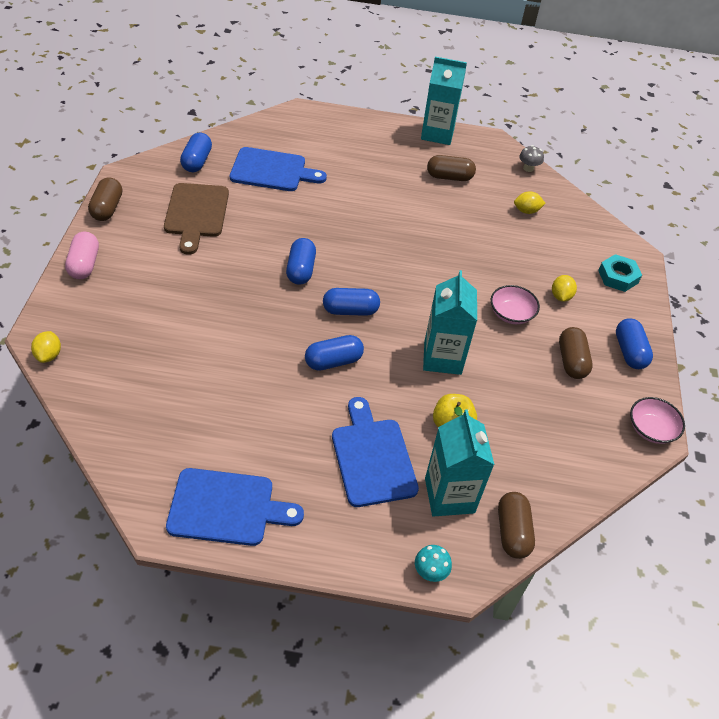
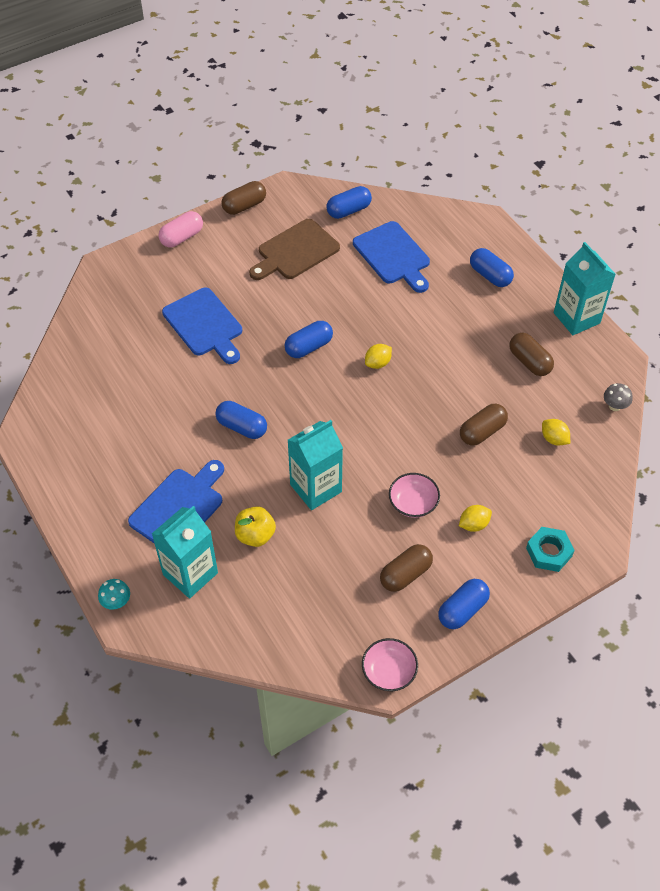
camera: 55 degrees right, 5 degrees up
yellow lemon [31,331,61,363] -> yellow lemon moved to [365,344,392,369]
blue cutting board [166,468,304,546] -> blue cutting board moved to [162,287,242,364]
blue capsule [323,288,380,316] -> blue capsule moved to [470,248,514,287]
brown capsule [498,492,535,559] -> brown capsule moved to [460,404,508,446]

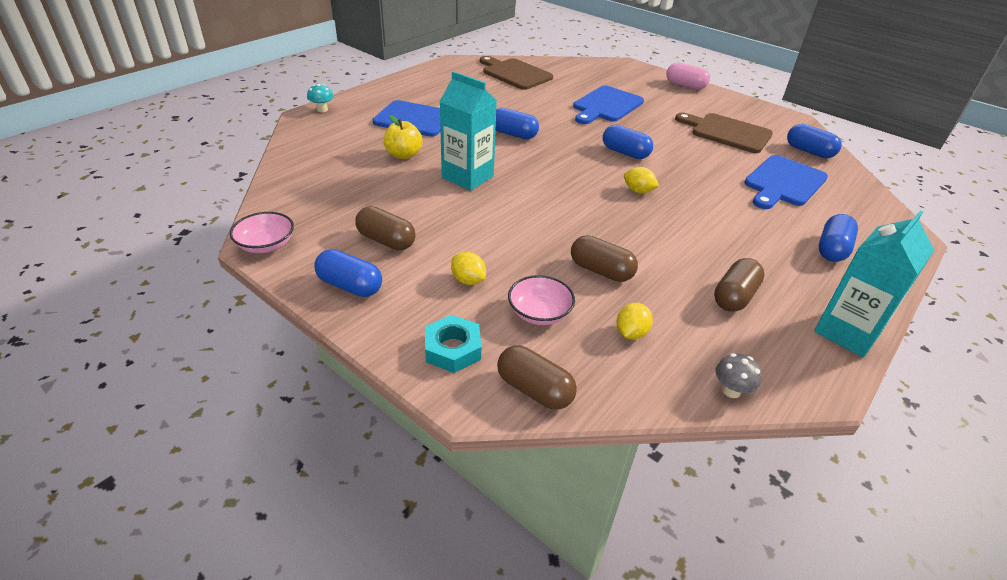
camera: 70 degrees right, 15 degrees down
turquoise carton [152,506,218,599] -> none
blue capsule [215,401,267,439] -> blue capsule turned 75 degrees counterclockwise [496,108,539,139]
brown capsule [221,181,266,215] -> brown capsule moved to [497,345,577,410]
pink bowl [389,473,440,518] -> pink bowl moved to [508,275,575,325]
none -> brown cutting board [480,56,553,90]

